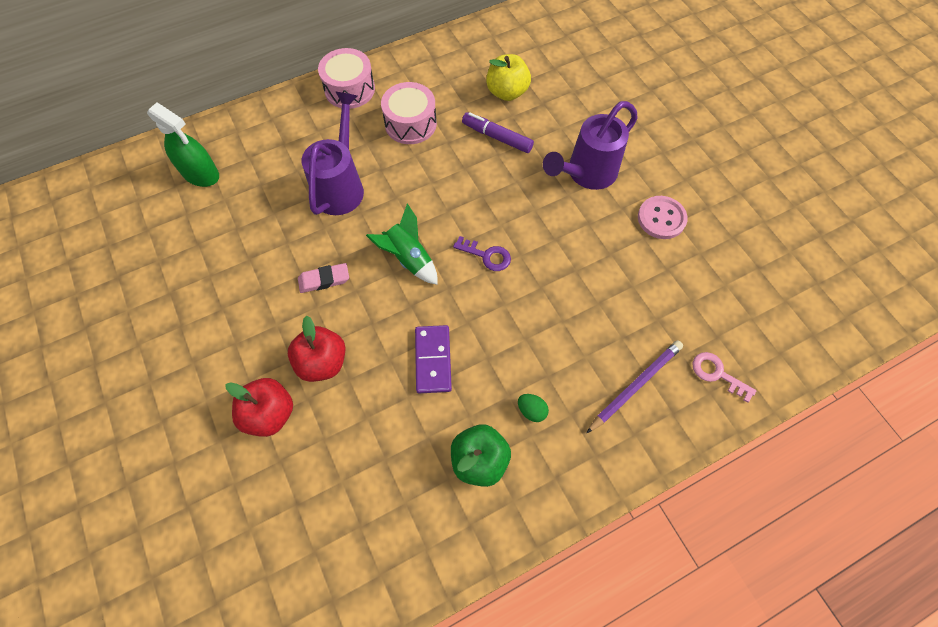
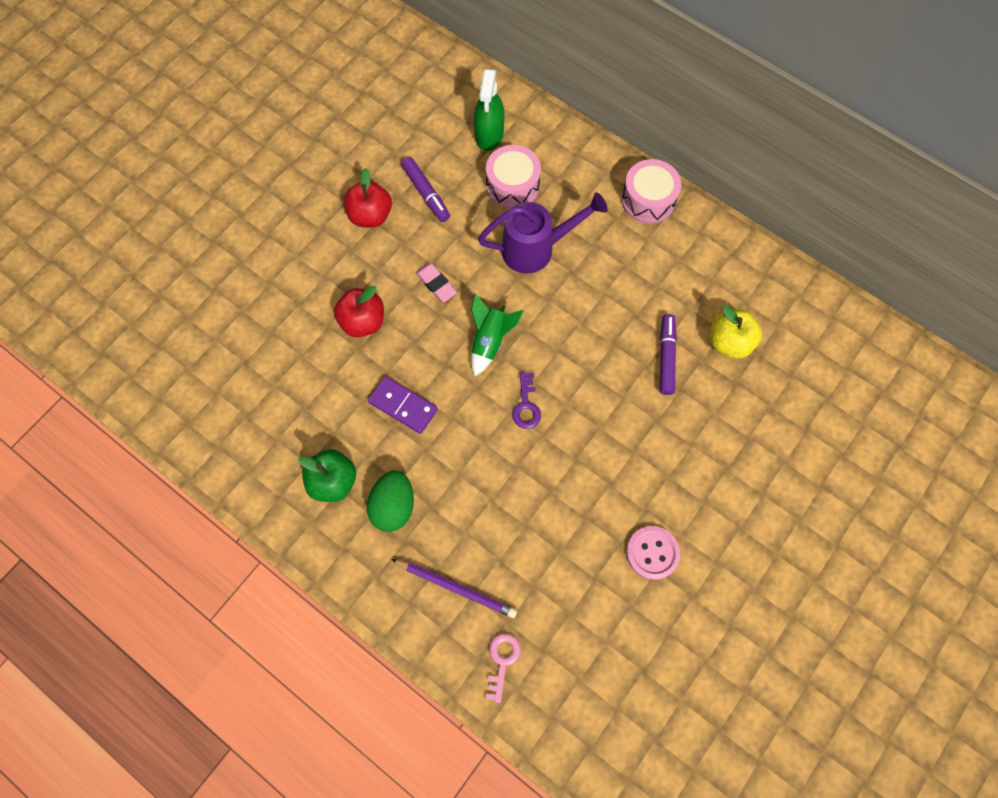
camera: 65 degrees right, 5 degrees up
red apple [226,378,293,437] -> red apple moved to [344,168,392,228]
pink drum [381,82,437,144] -> pink drum moved to [486,145,541,209]
purple domino [415,325,452,393] -> purple domino turned 60 degrees clockwise [368,376,438,434]
green egg [518,394,549,422] -> green egg [367,470,414,532], size x1.96
purple watering can [543,101,638,190] -> none
none -> purple marker [401,157,450,222]

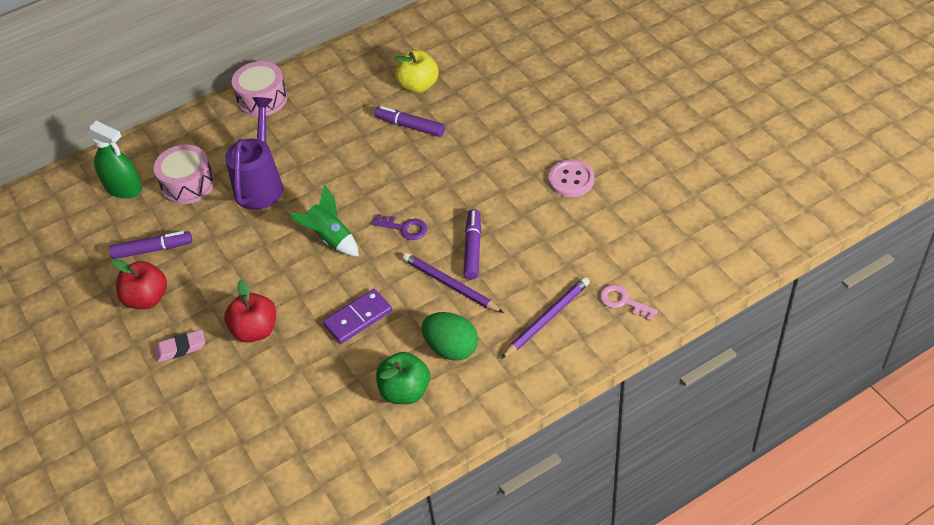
camera: 65 degrees left, 20 degrees down
pink eraser [415,263,457,302] -> pink eraser moved to [154,329,205,363]
none -> purple pencil [403,253,504,313]
none -> purple marker [464,209,481,280]

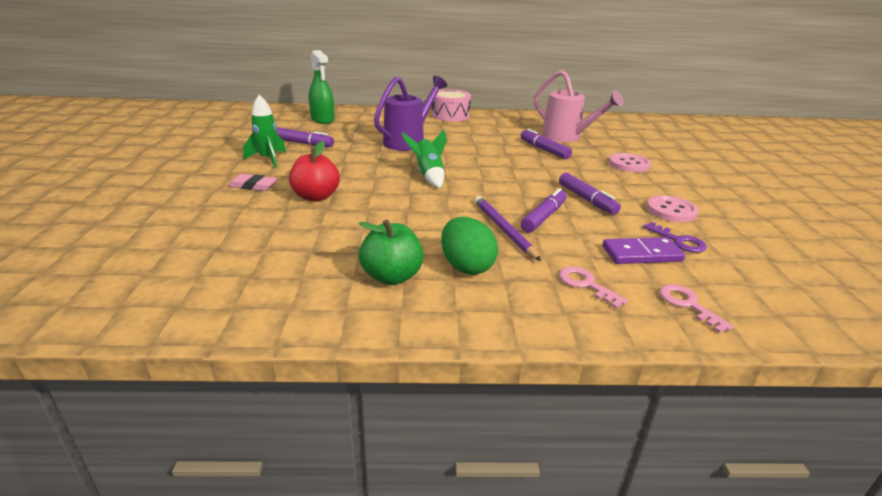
camera: 25 degrees right, 20 degrees down
red apple [112,259,167,309] -> green rocket [243,95,286,168]
pink drum [154,145,214,204] -> none
purple domino [323,289,392,344] -> purple domino moved to [603,237,685,264]
purple key [372,214,427,240] -> purple key moved to [643,222,707,253]
yellow apple [395,50,439,93] -> pink watering can [534,70,624,142]
purple pencil [501,277,590,359] -> pink key [559,266,628,308]
none -> purple marker [559,173,621,215]
none -> pink button [609,153,651,173]

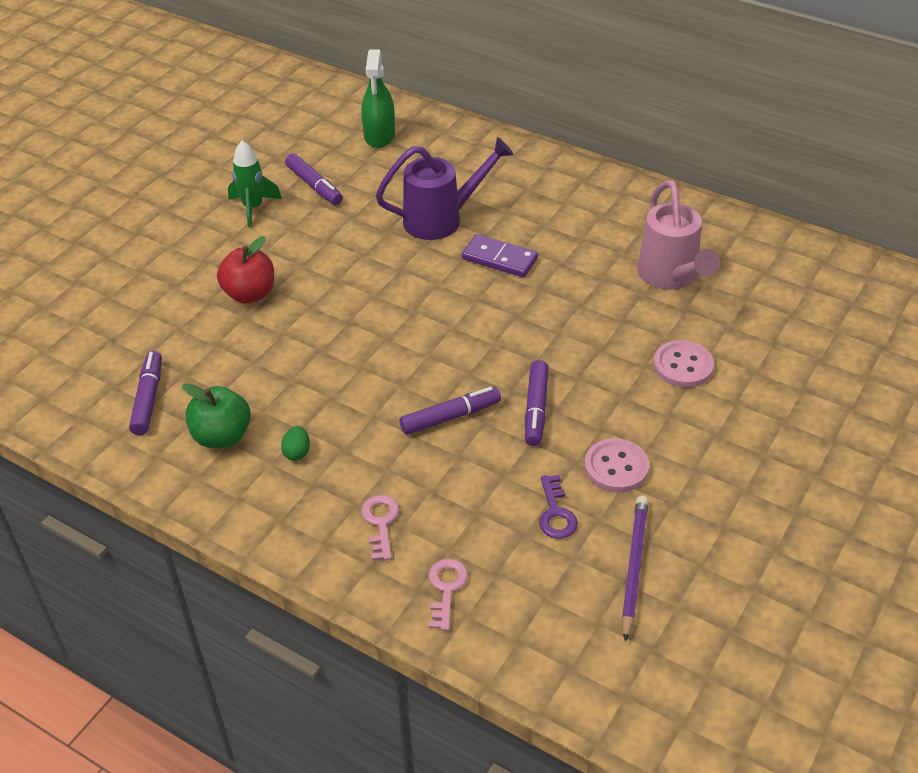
camera: 35 degrees right, 15 degrees up
pink eraser [228,174,278,191] -> none
green rocket [401,130,447,188] -> none
pink drum [432,89,471,122] -> none
green egg [441,217,498,275] -> green egg [281,426,310,461], size x0.51
purple pencil [475,196,541,261] -> purple pencil moved to [621,496,649,642]
purple marker [521,129,572,159] -> purple marker moved to [129,351,162,435]
purple domino [603,237,685,264] -> purple domino moved to [462,234,538,277]

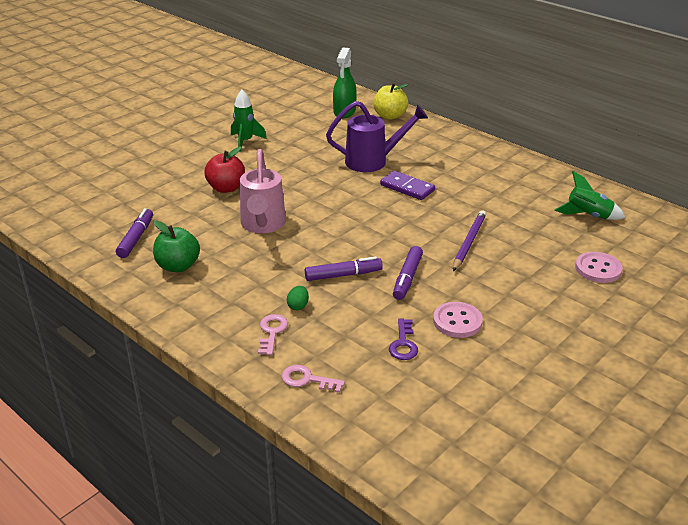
camera: 10 degrees right, 10 degrees down
green egg [281,426,310,461] -> green egg moved to [287,286,309,310]
purple marker [285,153,343,205] -> none
pink key [428,559,468,631] -> pink key turned 90 degrees counterclockwise [281,365,345,393]
purple pencil [621,496,649,642] -> purple pencil moved to [453,210,486,271]
pink watering can [637,180,720,290] -> pink watering can moved to [240,149,286,233]
pink button [653,340,714,387] -> pink button moved to [575,252,623,283]
none -> yellow apple [373,83,408,120]
none -> green rocket [554,171,626,220]

